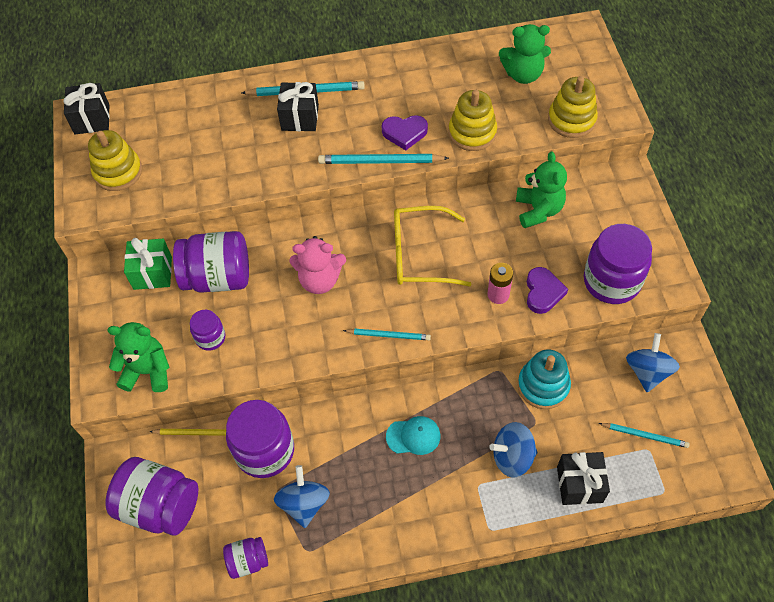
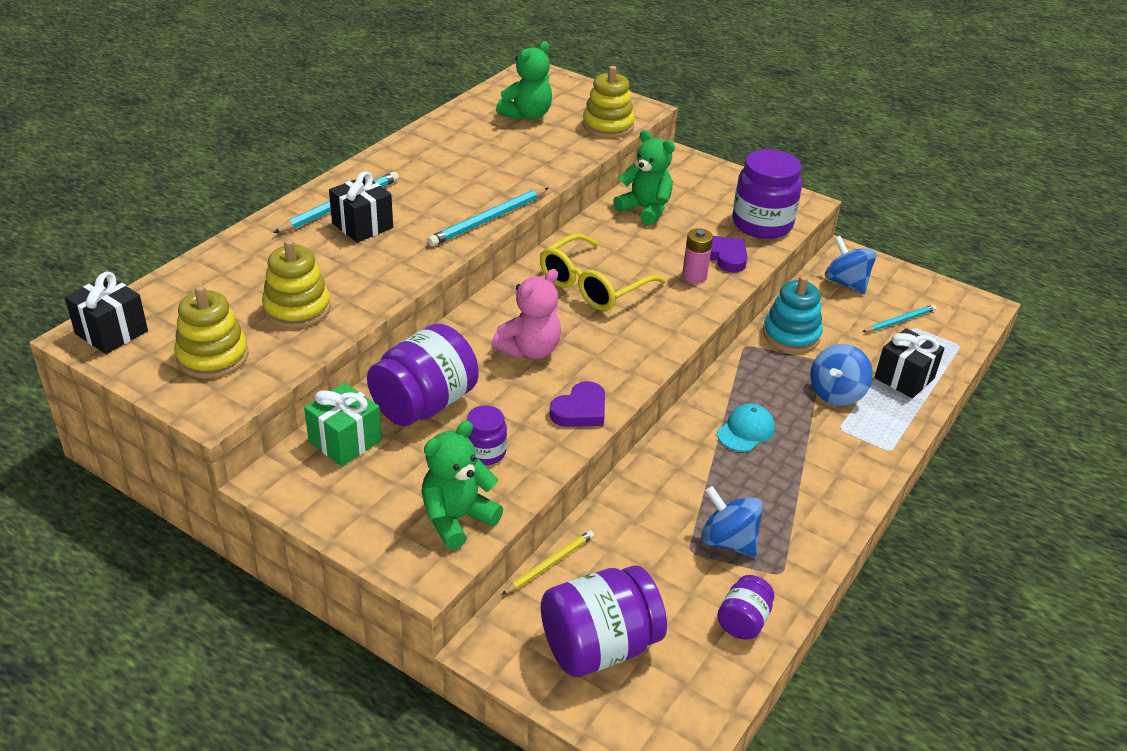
camera: 50 degrees left, 20 degrees down
purple jar [226,400,294,478] -> none
turquoise pencil [343,329,431,340] -> none
purple heart [382,115,428,150] -> purple heart moved to [550,381,605,427]
yellow stacking toy [449,90,497,151] -> yellow stacking toy moved to [262,239,331,328]

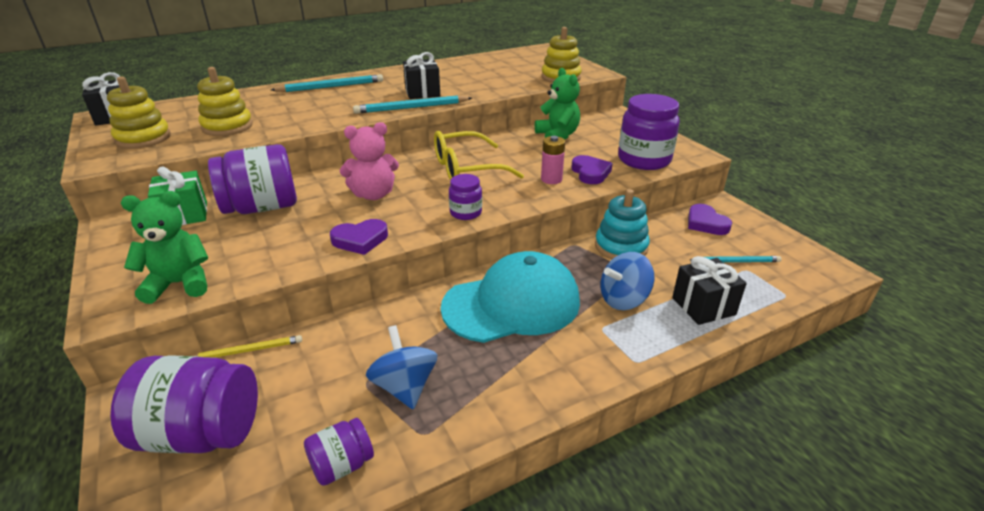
camera: 30 degrees right, 5 degrees down
black gift [329,171,393,243] -> black gift moved to [403,52,440,99]
purple jar [467,406,507,465] -> purple jar moved to [449,174,482,220]
green teddy bear [496,41,552,120] -> none
turquoise cap [717,404,775,452] -> turquoise cap [441,251,580,343], size x2.27
blue spinning top [825,236,876,294] -> purple heart [688,204,732,235]

